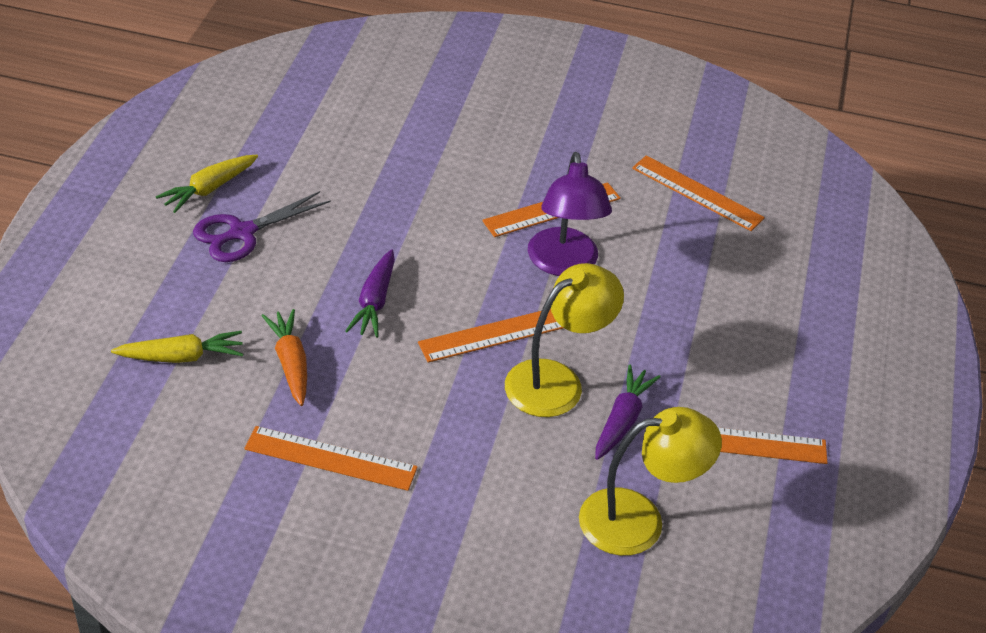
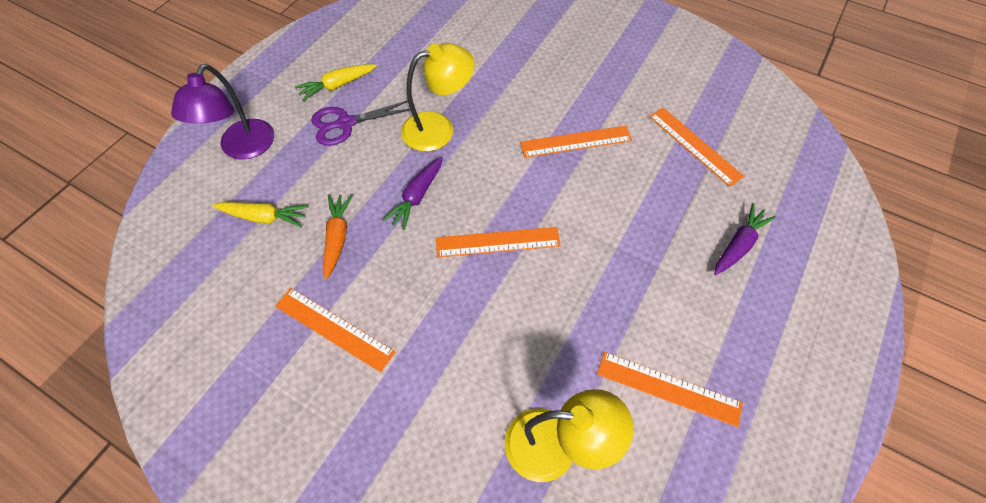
camera: 20 degrees right, 15 degrees up
yellow lamp [505,263,624,417] -> yellow lamp moved to [401,43,475,152]
purple lamp [528,152,612,276] -> purple lamp moved to [171,64,274,160]
purple carrot [595,364,661,460] -> purple carrot moved to [714,203,776,275]

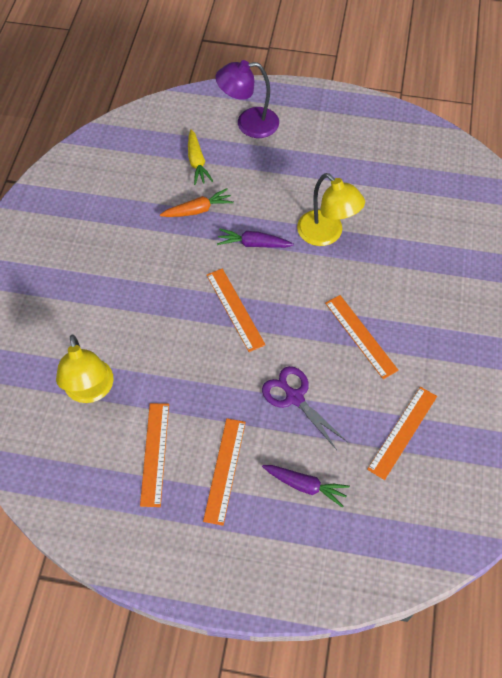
camera: 70 degrees right, 0 degrees up
orange ruler [275,288,396,372] -> orange ruler moved to [203,418,246,526]
yellow carrot [295,64,377,101] -> none
purple scissors [311,100,410,146] -> purple scissors moved to [262,366,347,450]

